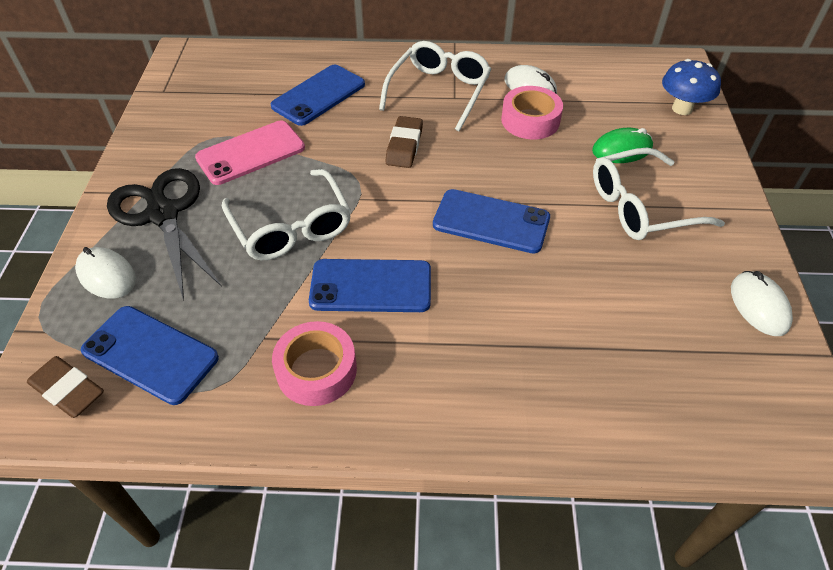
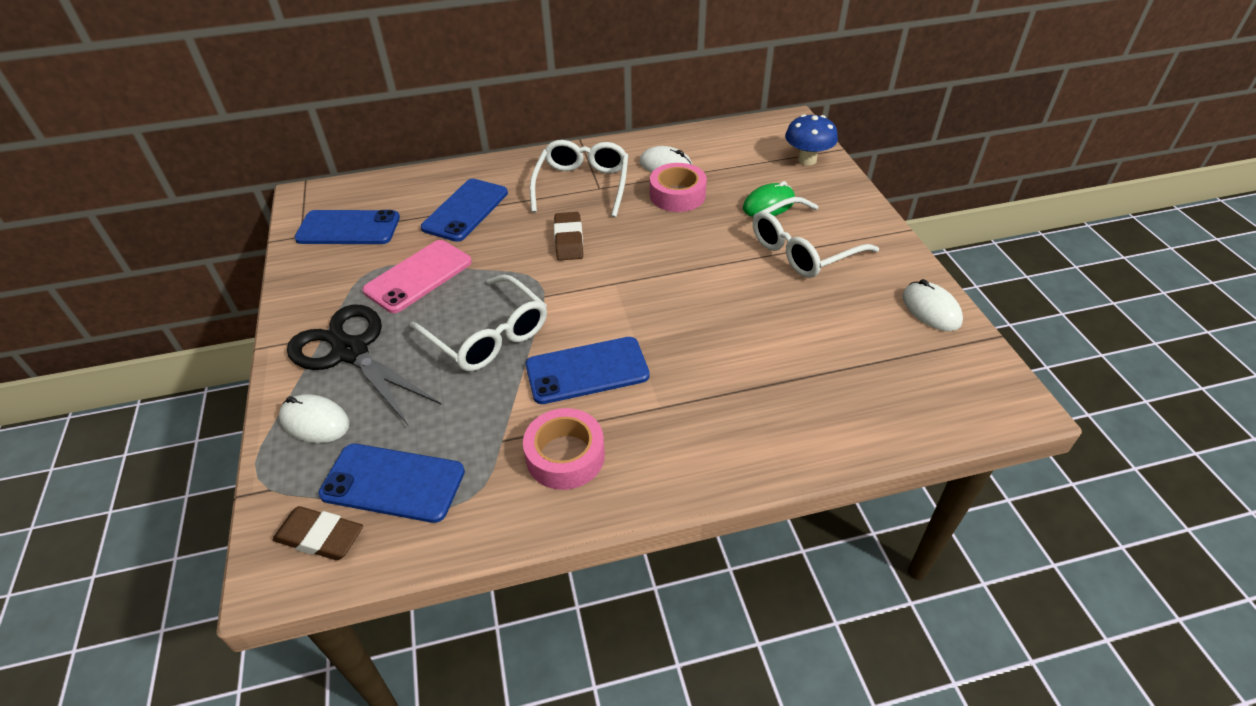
camera: 15 degrees left, 5 degrees down
blue phone [433,189,550,253] -> blue phone moved to [294,210,400,244]

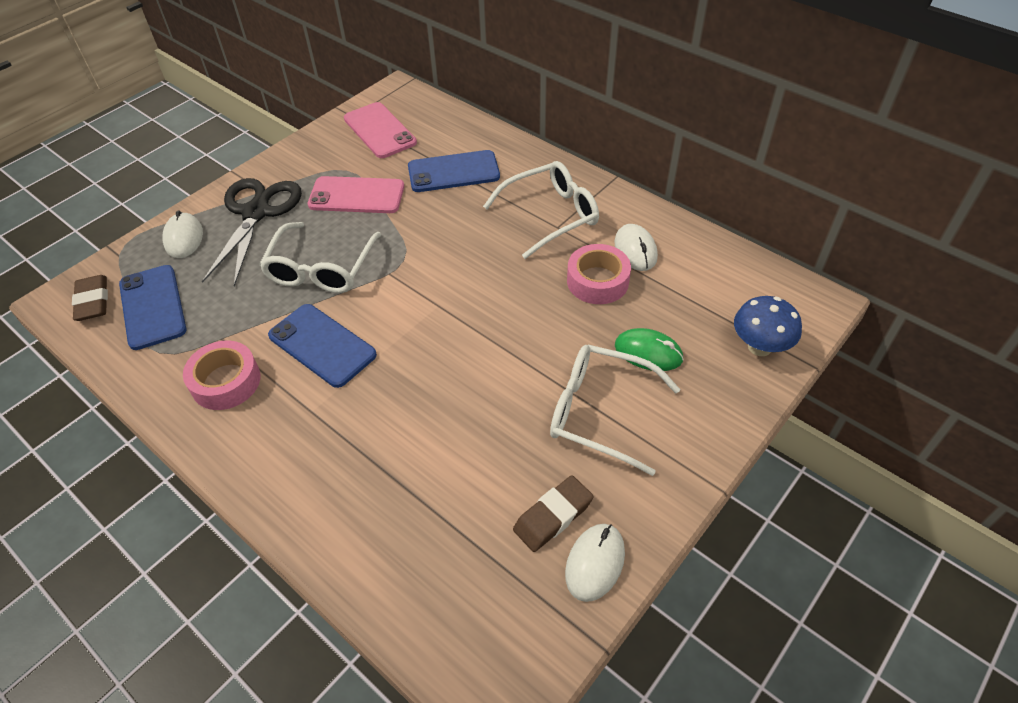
camera: 55 degrees right, 5 degrees up
blue phone [294,210,400,244] -> pink phone [344,102,417,158]
brown eraser [554,212,583,261] -> brown eraser moved to [513,475,594,552]

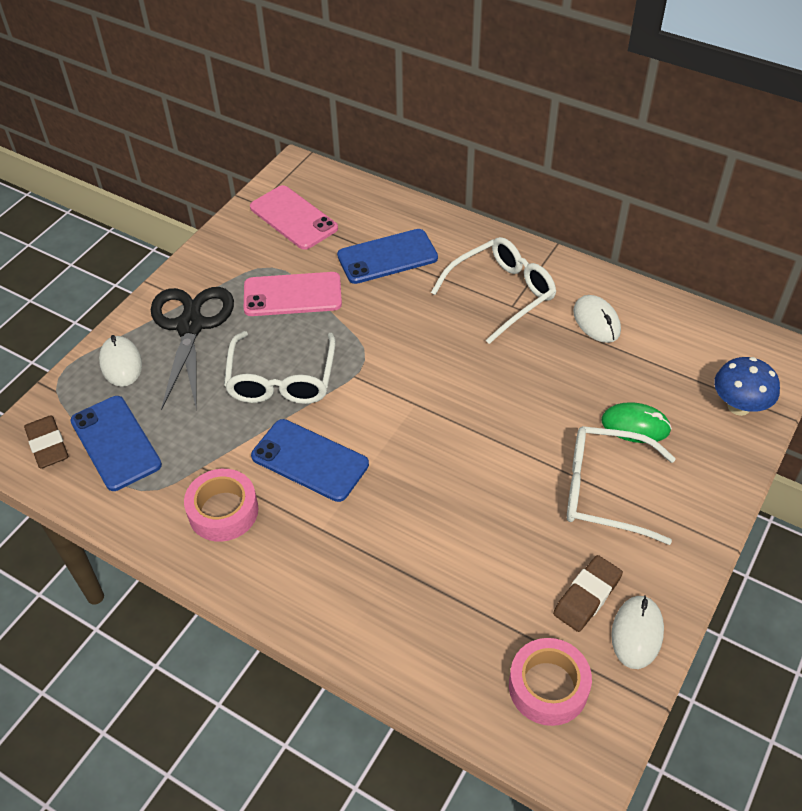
camera: 10 degrees left, 0 degrees up
pink tape [567,244,631,304] -> pink tape moved to [509,638,592,726]

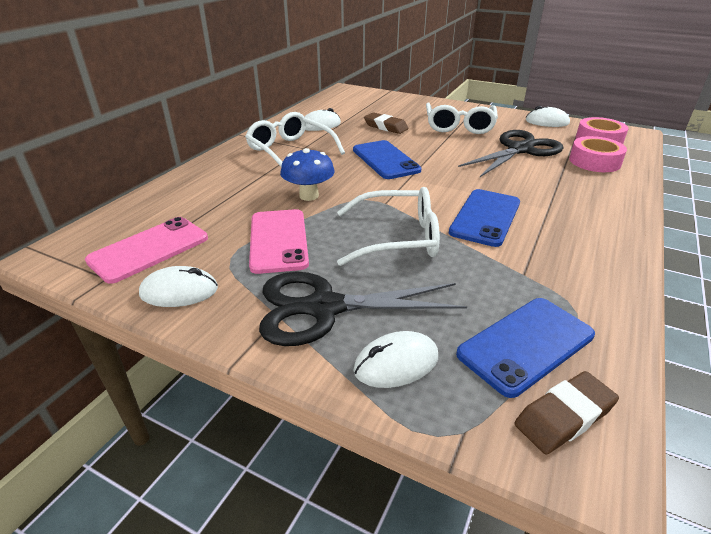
camera: 95 degrees left, 15 degrees down
pink tape [184,469,258,542] -> pink tape moved to [569,136,627,172]
blue phone [337,229,438,284] -> blue phone moved to [353,140,421,179]
brown eraser [553,555,623,632] -> brown eraser moved to [364,112,408,134]
green mouse [601,403,672,443] -> none
blue mushroom [714,357,780,416] -> blue mushroom moved to [280,148,335,201]
none -> white mouse [139,266,218,307]
none -> black scissors [458,130,564,177]

